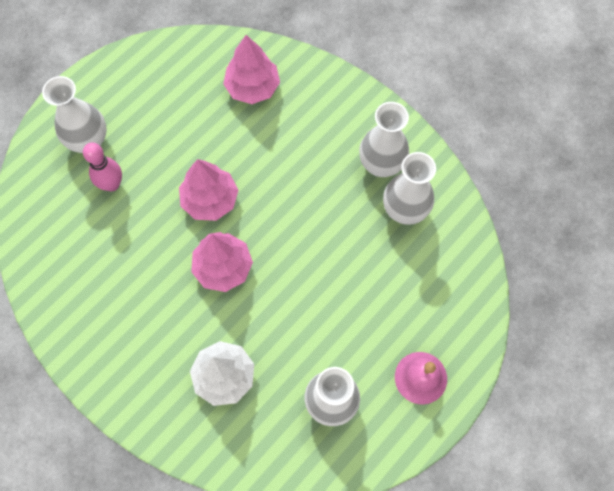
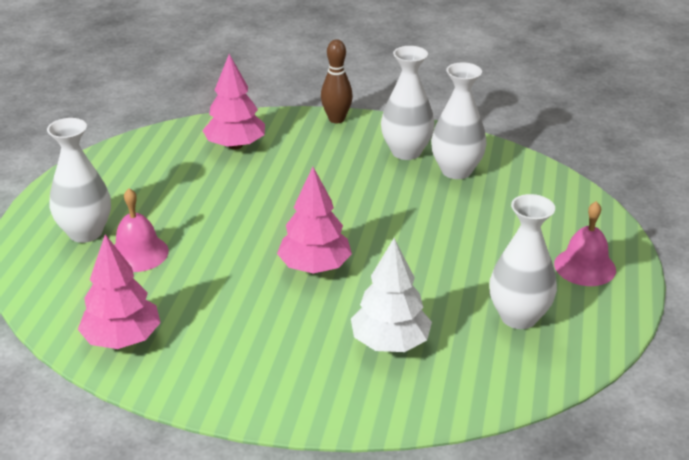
camera: 30 degrees left, 35 degrees down
pink bowling pin [83,143,122,191] -> pink bell [114,188,169,272]
pink tree [179,159,238,221] -> pink tree moved to [78,234,161,349]
none -> brown bowling pin [321,39,353,123]

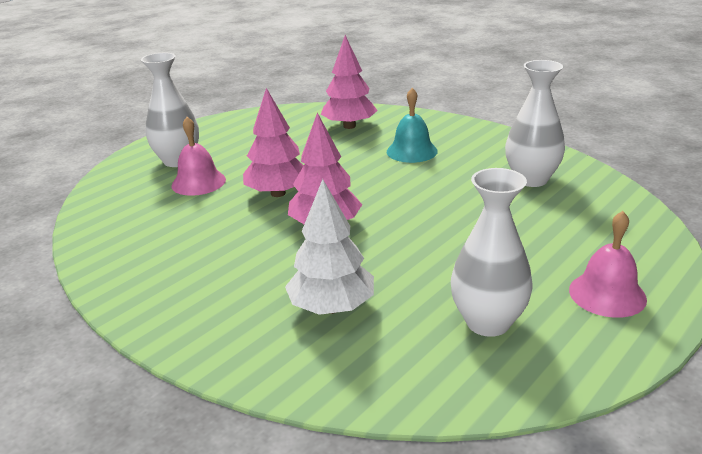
camera: 30 degrees right, 5 degrees down
pink tree [78,234,161,349] -> pink tree moved to [243,88,304,197]
brown bowling pin [321,39,353,123] -> none
white vase [381,46,435,160] -> none
none -> turquoise bell [387,88,438,163]

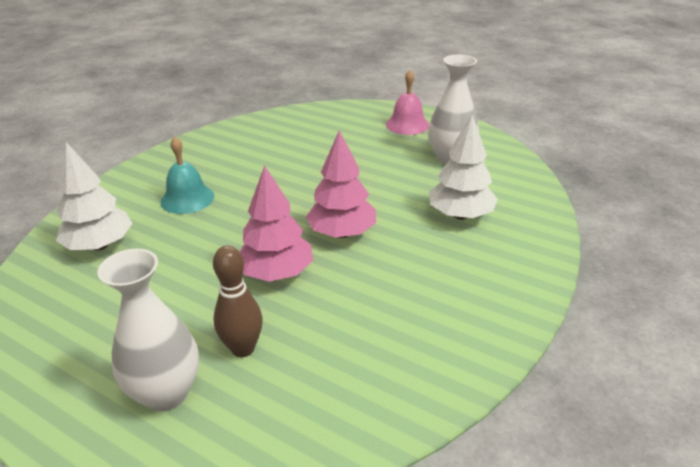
camera: 100 degrees left, 5 degrees up
pink bell [171,117,226,196] -> brown bowling pin [213,245,263,357]
pink tree [321,35,378,129] -> white tree [56,142,133,251]
white vase [505,60,565,187] -> none

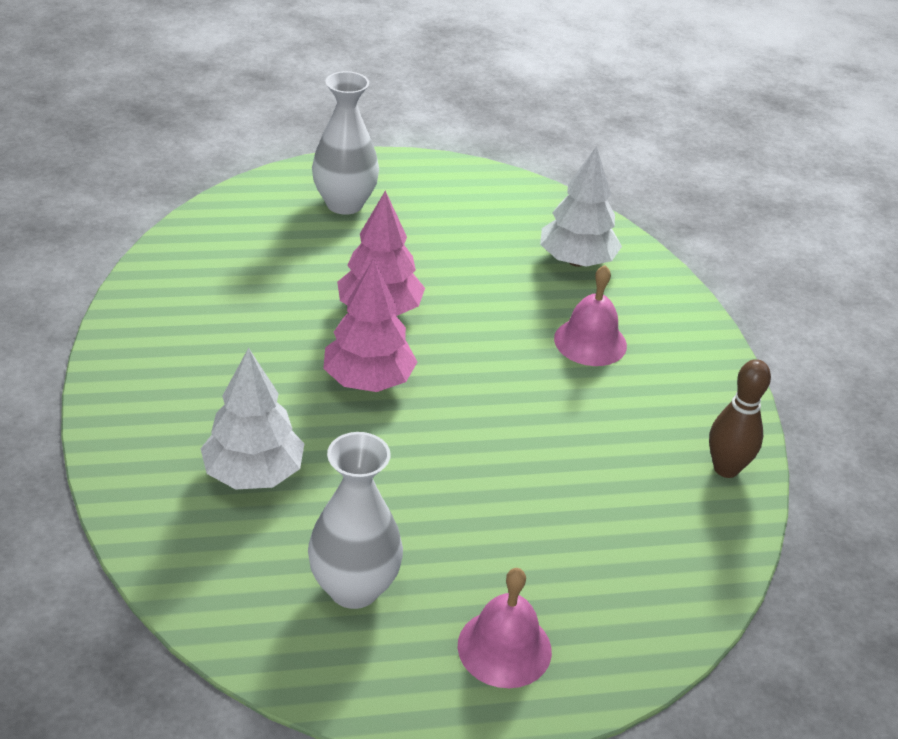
camera: 135 degrees right, 5 degrees up
turquoise bell [160,136,214,214] -> pink bell [554,265,627,366]
brown bowling pin [213,245,263,357] -> brown bowling pin moved to [709,359,771,478]

